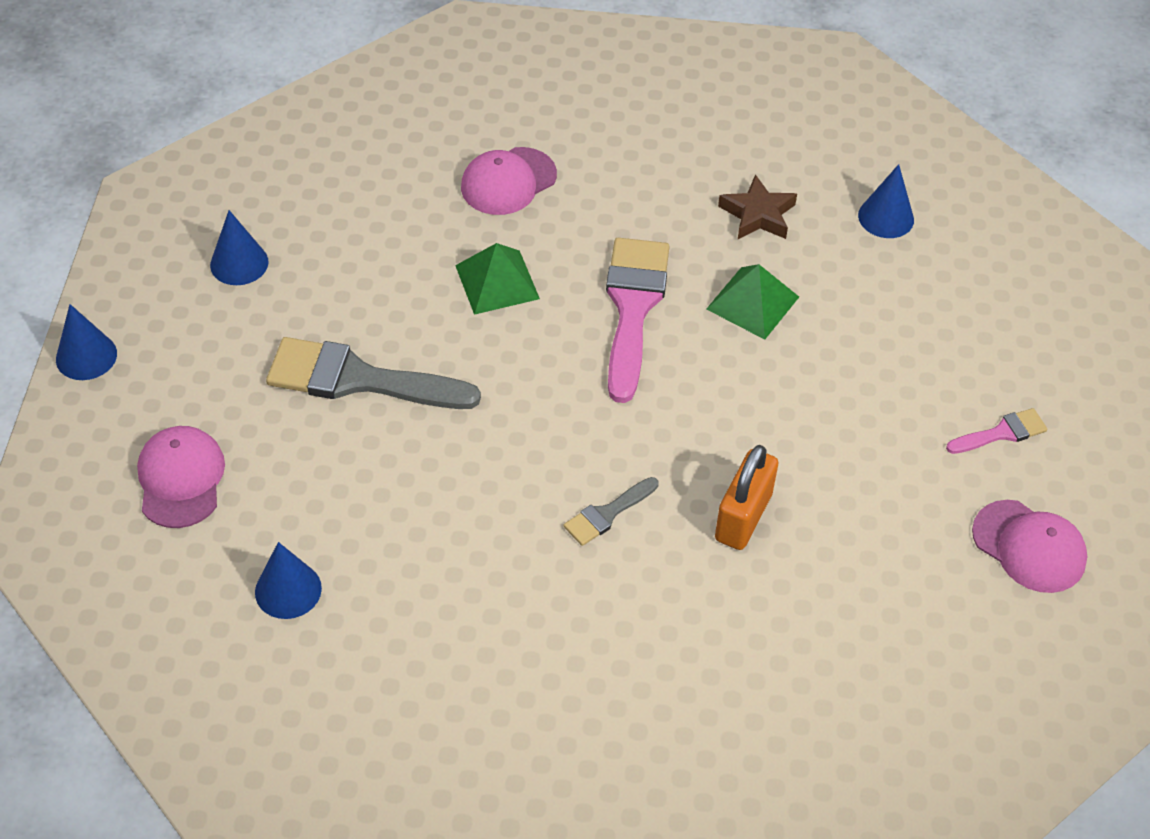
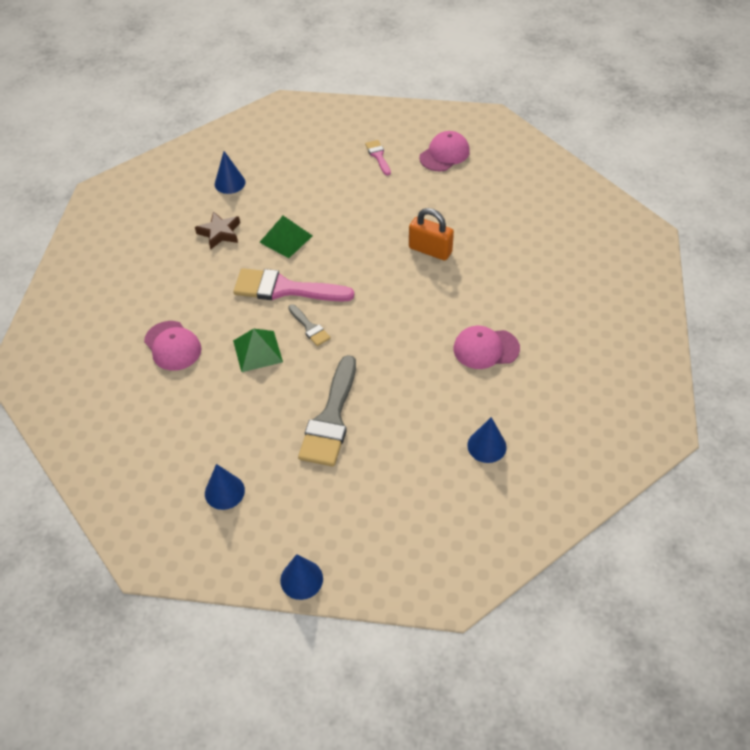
camera: 85 degrees left, 0 degrees up
pink cap [137,426,225,528] -> pink cap moved to [454,326,520,369]
grey brush [564,477,658,546] -> grey brush moved to [288,304,331,346]

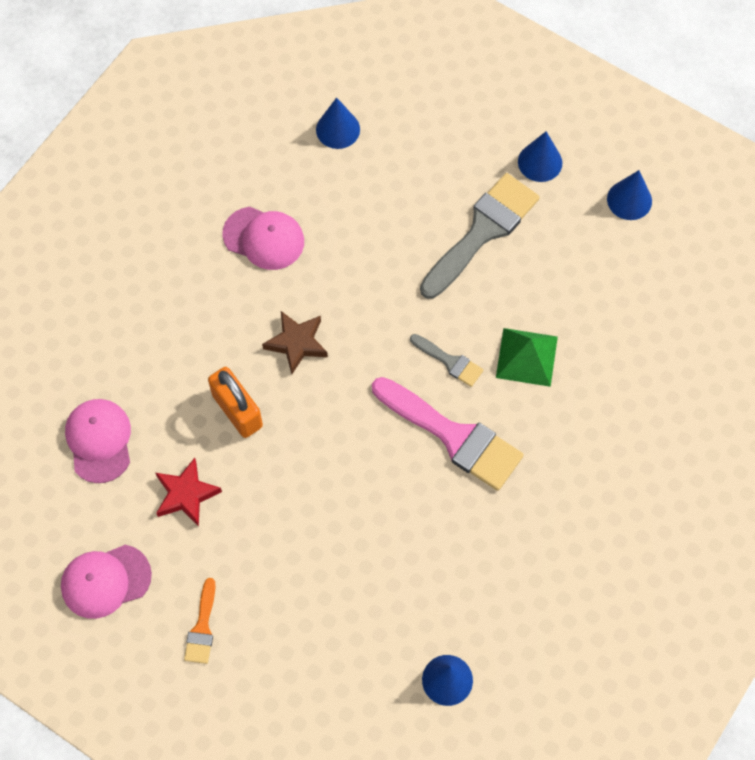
camera: 155 degrees left, 15 degrees up
pink cap [144,321,202,371] -> pink cap moved to [65,399,131,483]
brown star [195,211,240,250] -> brown star moved to [262,311,328,374]
green pyramid [259,216,312,258] -> none
blue cone [280,554,323,600] -> blue cone moved to [518,131,562,182]
grey brush [288,304,331,346] -> grey brush turned 135 degrees clockwise [410,334,483,387]
pink brush [365,140,391,176] -> orange brush [184,578,216,664]
none -> red star [156,458,222,526]

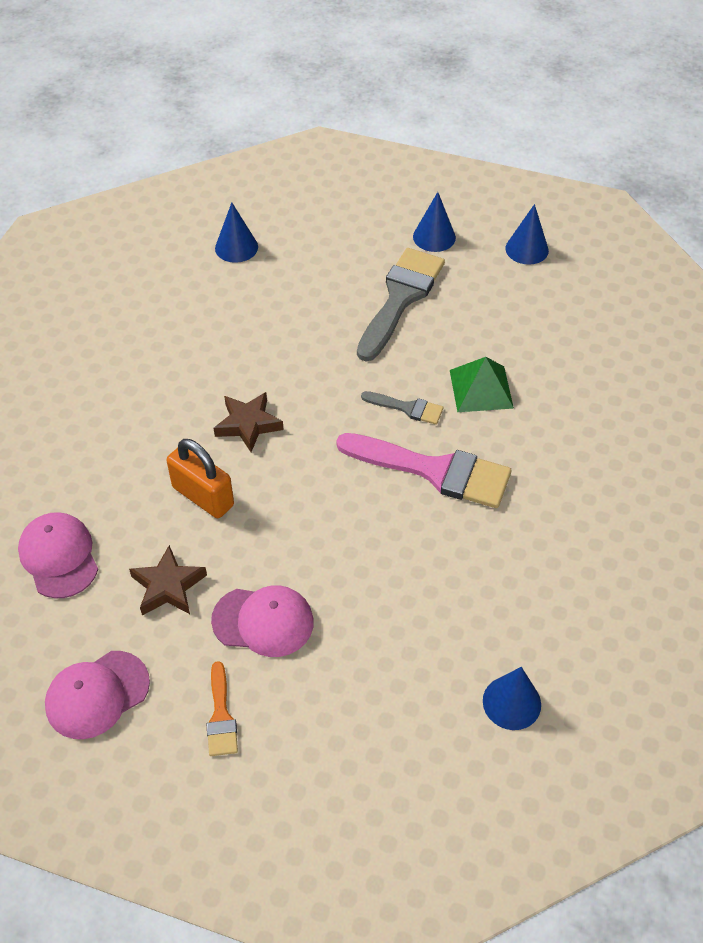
camera: 15 degrees left, 15 degrees down
red star [156,458,222,526] -> brown star [129,545,207,616]
pink cap [222,207,304,270] -> pink cap moved to [211,585,314,657]

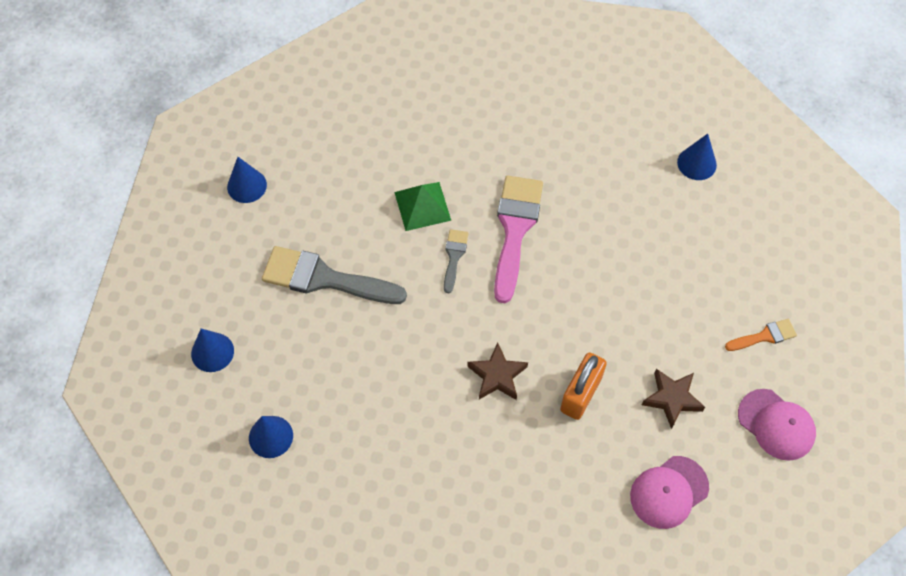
camera: 100 degrees left, 10 degrees up
pink cap [211,585,314,657] -> none
blue cone [413,192,456,252] -> blue cone moved to [191,328,234,372]

